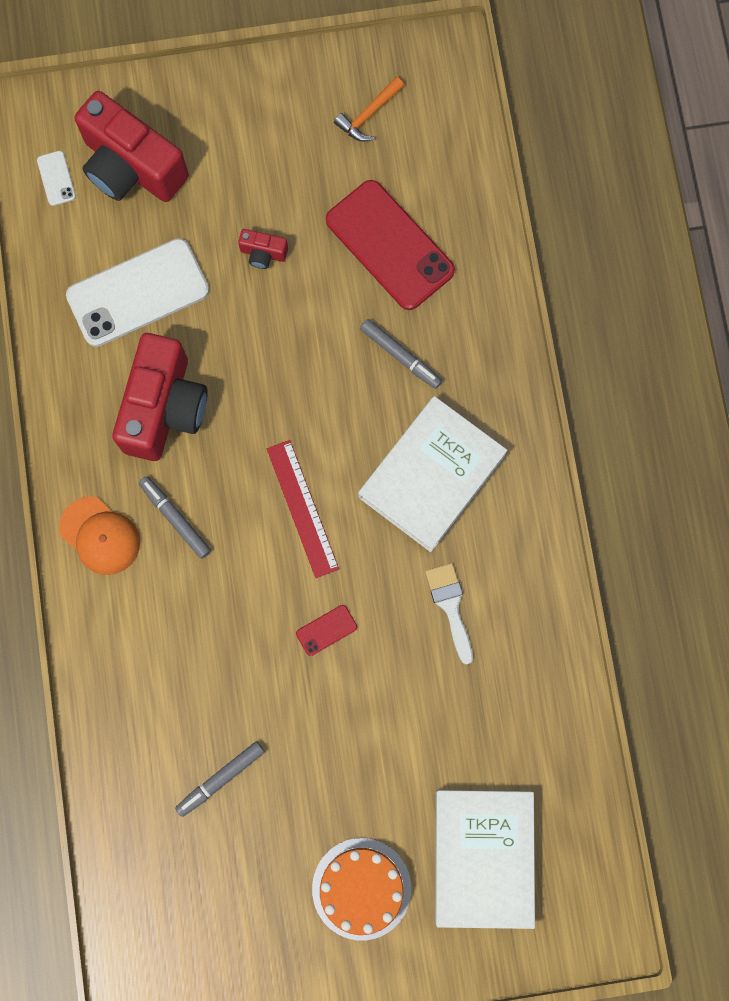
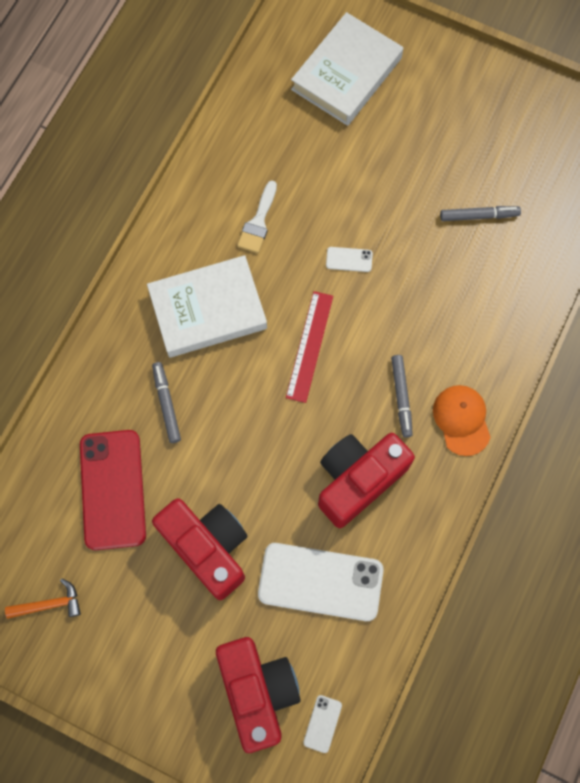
camera: 145 degrees left, 5 degrees down
red camera [238,229,288,269] -> red camera [152,498,248,600], size x2.37
red phone [296,605,357,656] -> white phone [326,247,373,272]
orange cake [312,838,411,941] -> none

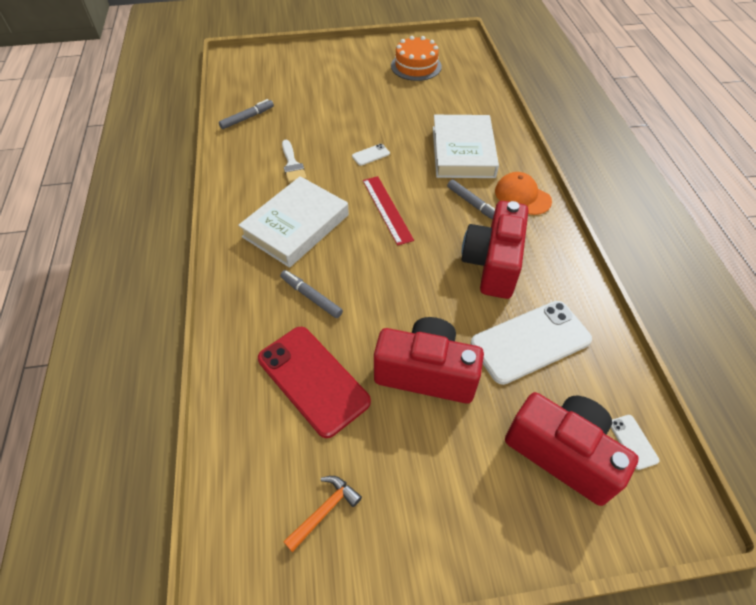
camera: 35 degrees left, 20 degrees down
white book [291,12,403,126] -> white book moved to [433,115,499,178]
grey marker [440,206,521,221] -> grey marker moved to [219,99,274,129]
none -> orange cake [391,36,442,81]

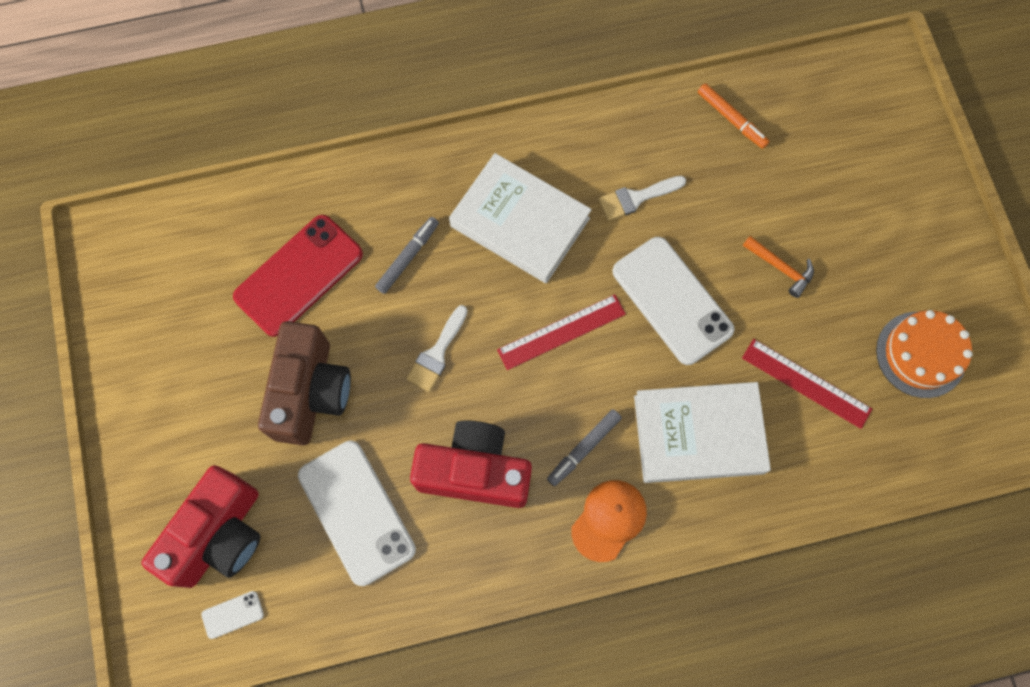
camera: 85 degrees right, 20 degrees up
grey marker [219,99,274,129] -> orange marker [698,83,769,149]
orange hammer [283,476,362,552] -> orange hammer moved to [743,236,814,298]
white phone [352,144,390,166] -> white phone [613,237,734,365], size x2.41
red camera [374,317,484,404] -> brown camera [258,321,351,445]
none -> white brush [406,305,468,392]
none -> red ruler [742,339,872,429]

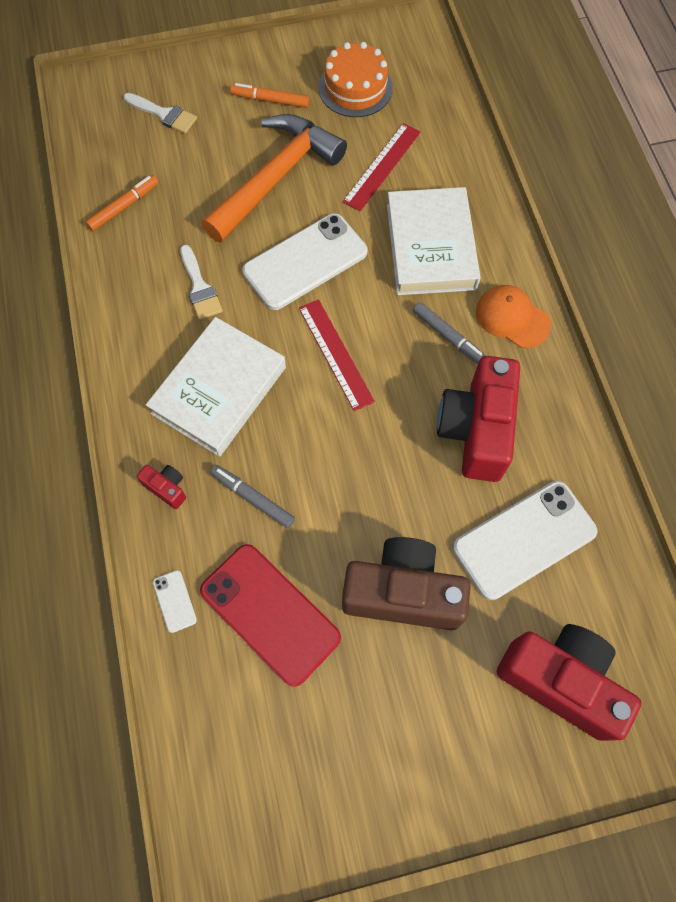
camera: 90 degrees left, 5 degrees down
white phone [201,591,264,639] -> white phone moved to [153,570,197,633]
white brush [406,305,468,392] -> white brush moved to [124,93,197,134]
orange hammer [743,236,814,298] -> orange hammer [201,114,347,243], size x2.40
none -> red camera [137,465,186,509]
none -> orange marker [230,83,309,108]

